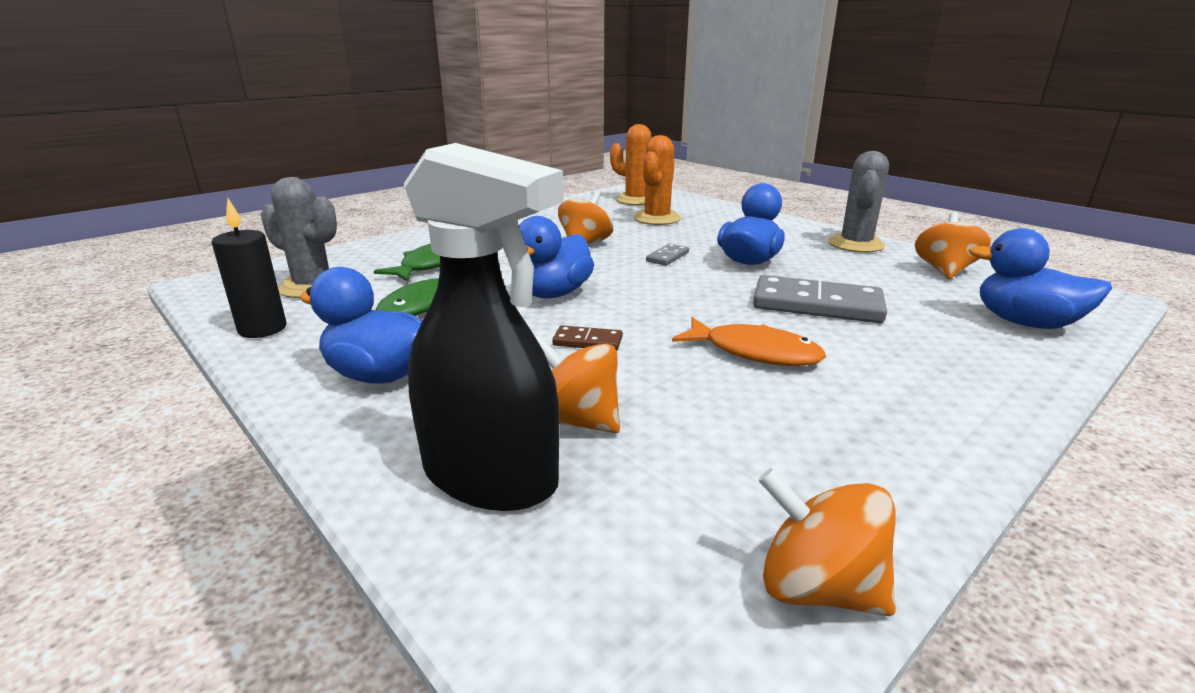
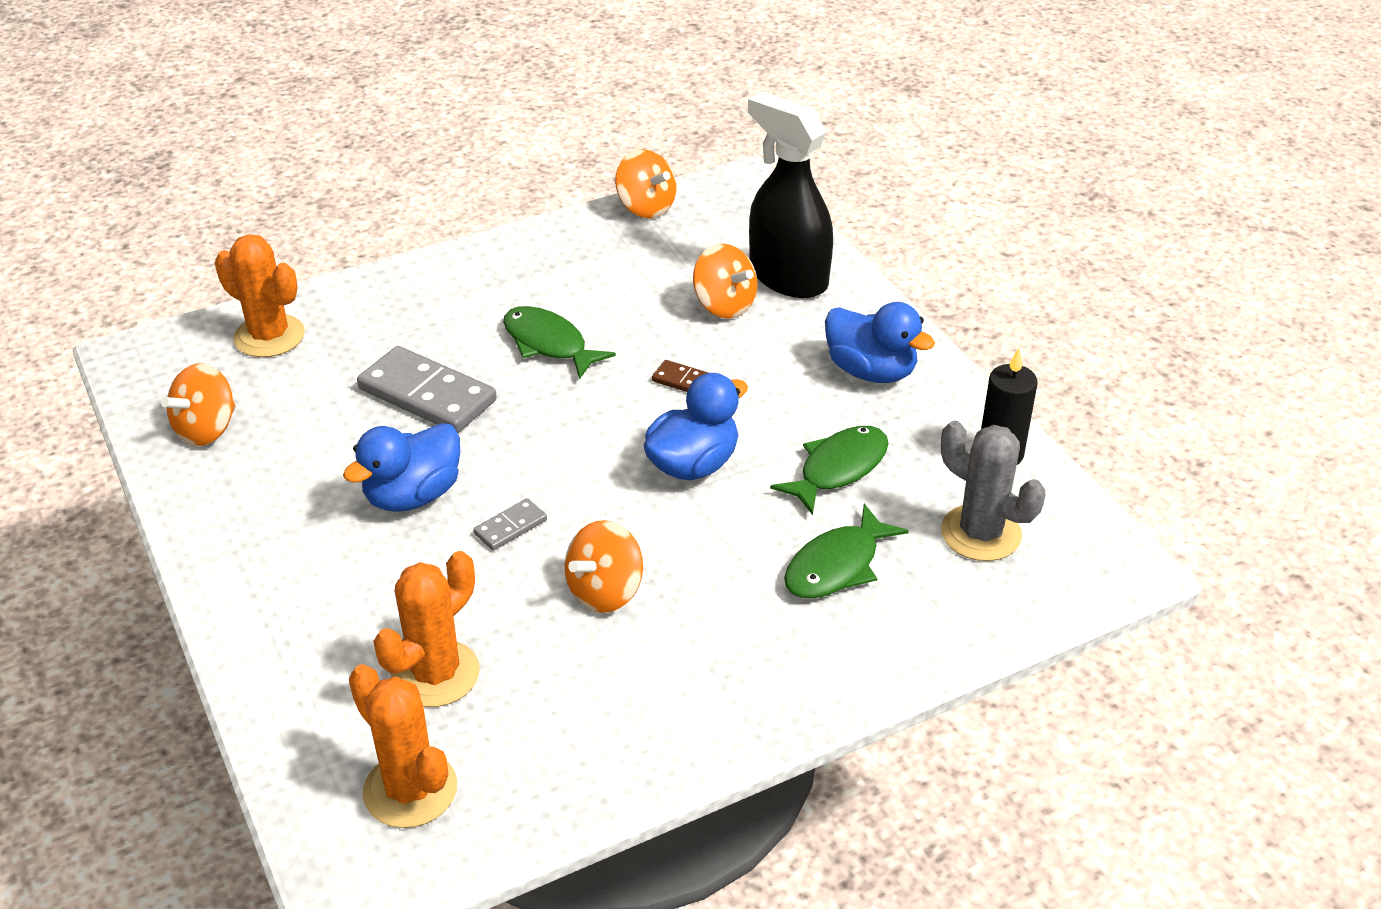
camera: 165 degrees left, 15 degrees up
orange fish [672,317,826,366] -> green fish [503,306,616,379]
grey cactus [828,151,889,253] -> none
blue duck [968,228,1112,329] -> orange cactus [215,234,305,357]

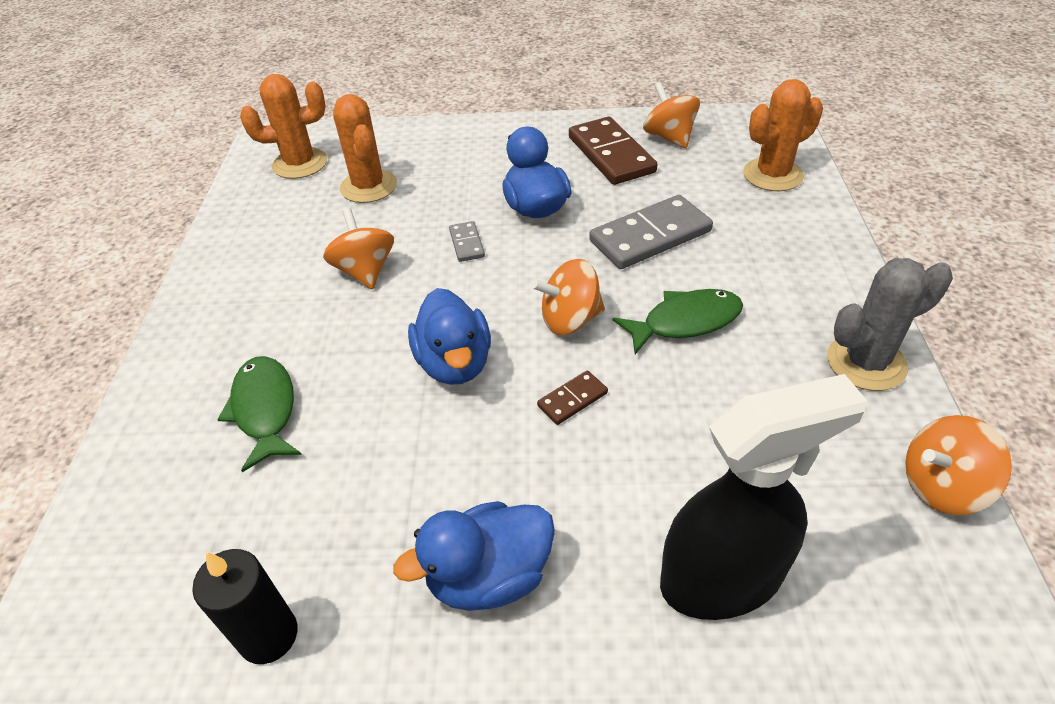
camera: 120 degrees right, 5 degrees up
orange spinning top [693,244,757,319] -> orange spinning top moved to [531,259,605,335]
green fish [770,426,889,515] -> none
grey cactus [941,421,1045,561] -> grey cactus moved to [827,258,953,391]
none -> brown domino [569,117,657,185]

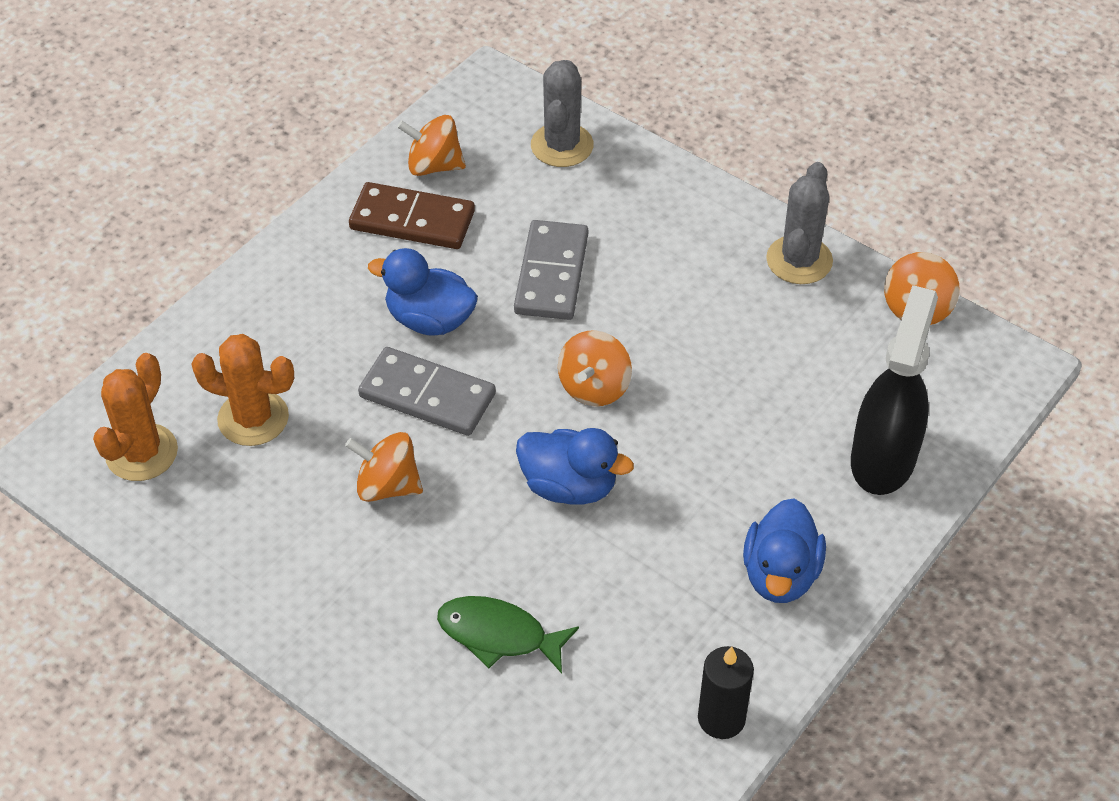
camera: 55 degrees left, 5 degrees up
grey domino [449,221,485,262] -> grey domino [358,347,496,436], size x2.09
brown domino [537,370,608,425] -> none
green fish [613,289,743,354] -> none
orange cactus [743,79,823,191] -> grey cactus [531,60,593,167]

